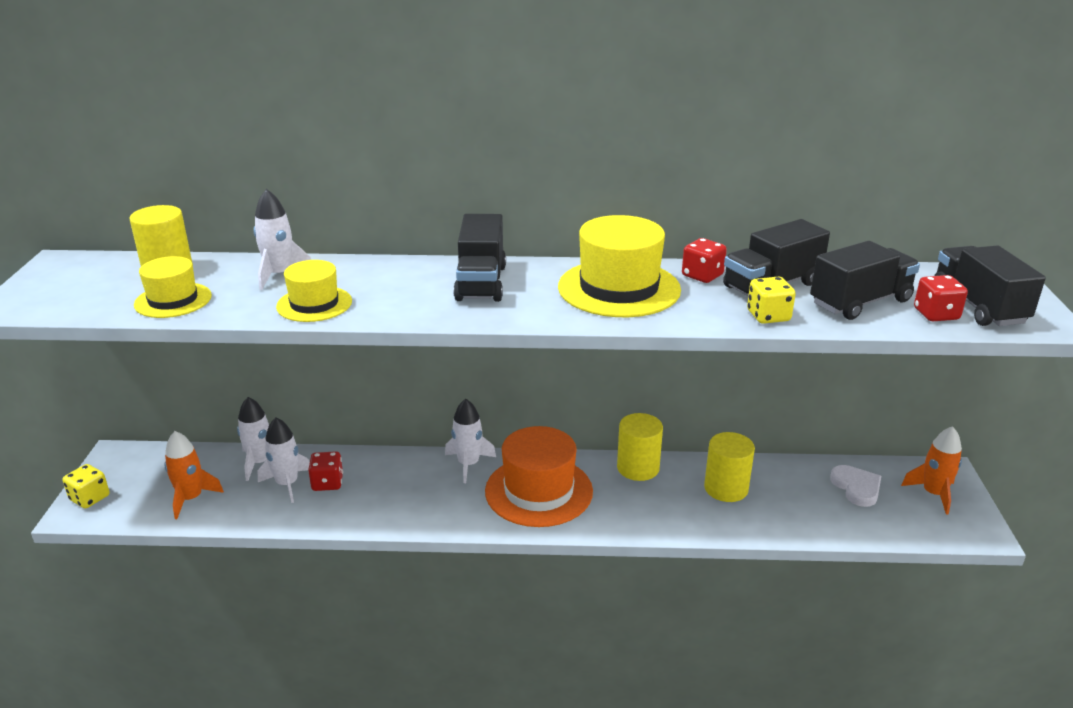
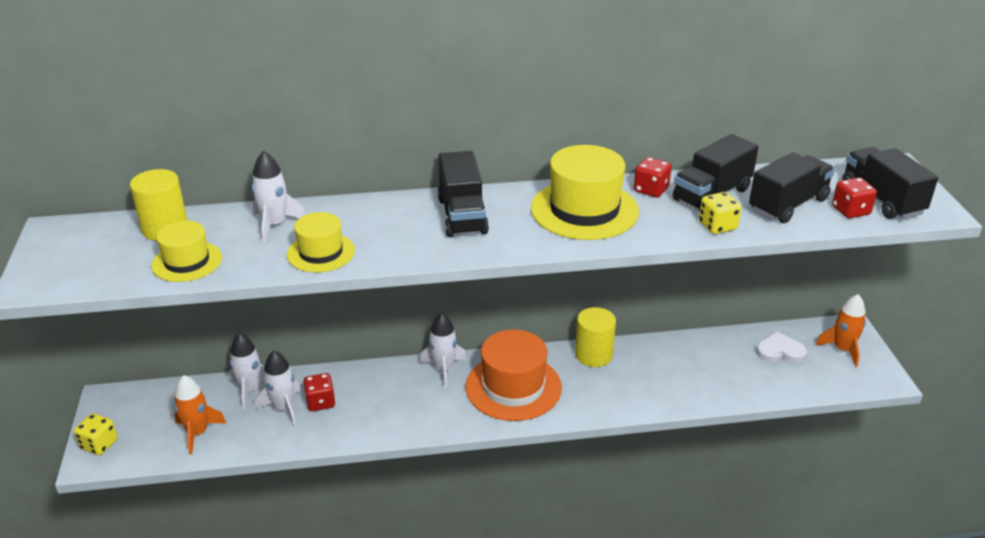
camera: 10 degrees left, 5 degrees up
yellow cylinder [704,432,755,502] -> none
white heart [830,465,881,507] -> white heart turned 60 degrees counterclockwise [756,331,807,363]

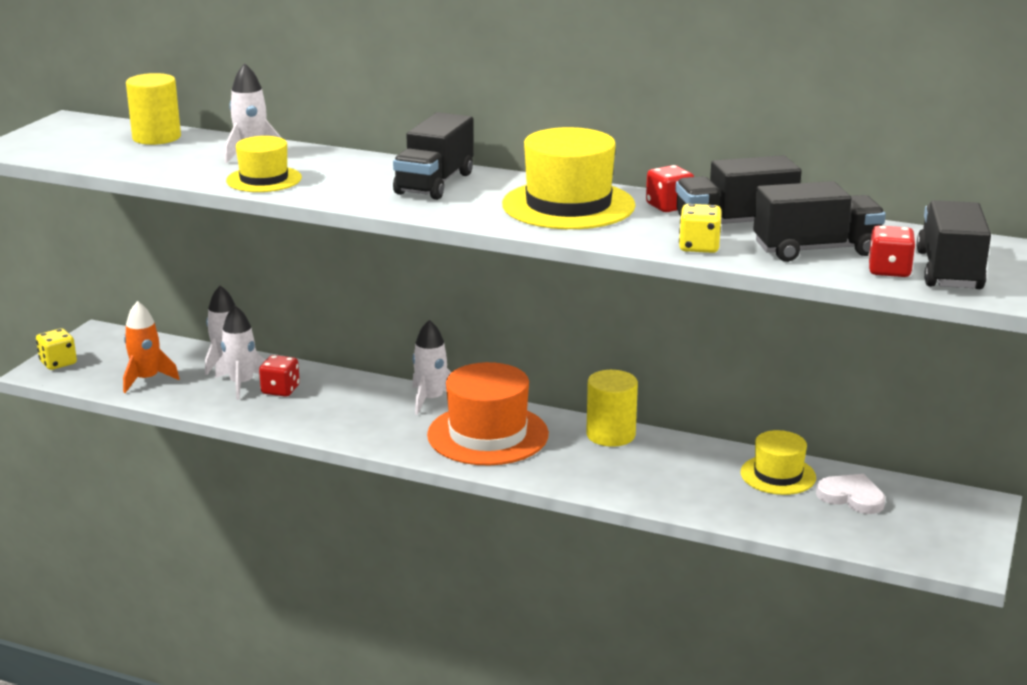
camera: 30 degrees right, 10 degrees down
yellow hat [151,221,222,282] -> yellow hat moved to [741,430,816,495]
orange rocket [815,294,866,367] -> none

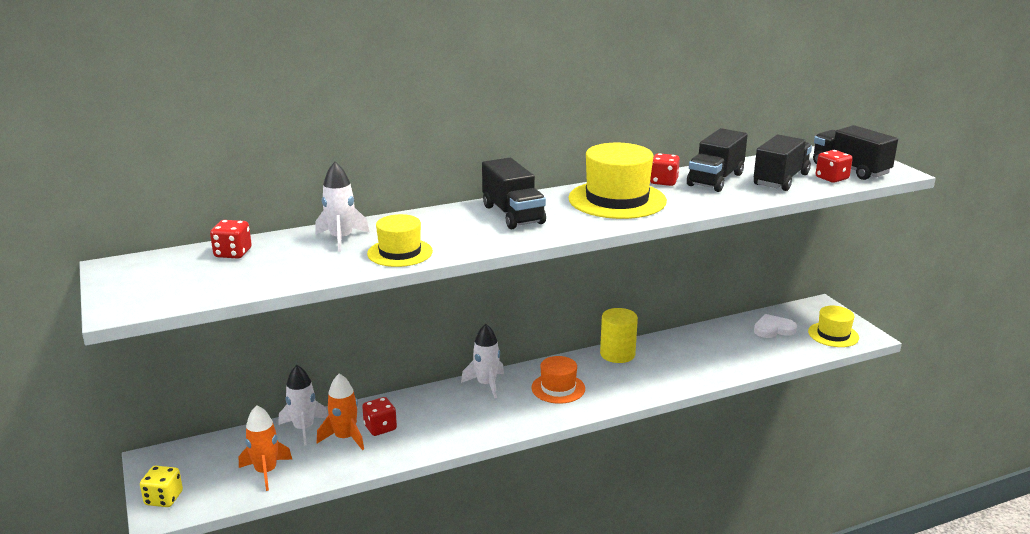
camera: 45 degrees left, 0 degrees up
yellow cylinder [126,73,181,145] -> red dice [210,220,252,259]
white rocket [215,305,266,400] -> orange rocket [316,373,364,450]
orange hat [427,362,549,465] -> orange hat [531,356,585,404], size x0.59
yellow dice [679,204,722,253] -> none
yellow hat [741,430,816,495] -> yellow hat moved to [808,306,859,347]

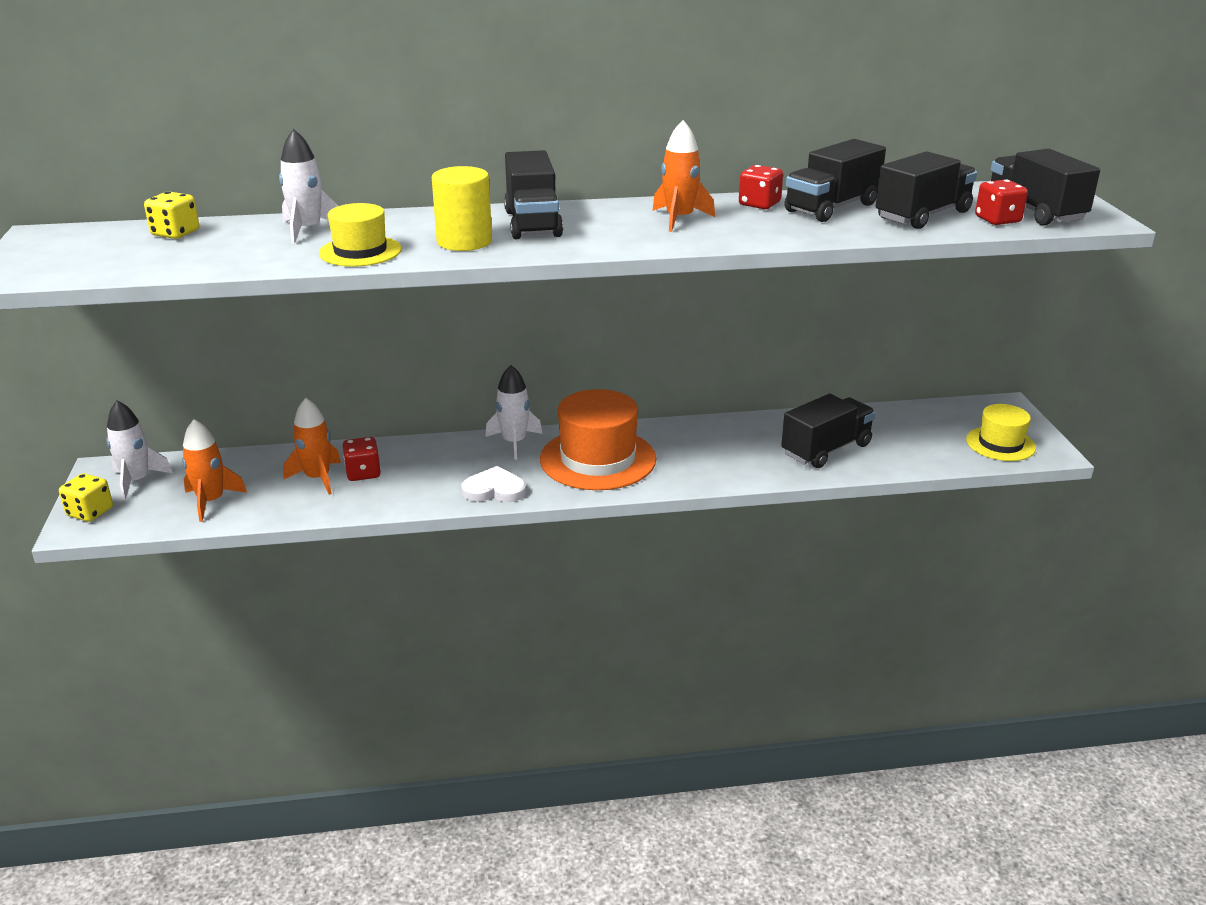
camera: 15 degrees right, 5 degrees up
red dice [210,220,252,259] -> yellow dice [144,192,199,239]
white rocket [279,365,328,446] -> white rocket moved to [106,400,173,500]
orange hat [531,356,585,404] -> orange hat [540,389,656,490], size x1.70
yellow hat [568,143,667,219] -> orange rocket [652,120,715,232]
yellow cylinder [600,308,638,363] -> yellow cylinder moved to [432,166,492,251]
white heart [754,314,797,338] -> white heart moved to [461,466,526,502]
none -> black truck [781,394,876,468]

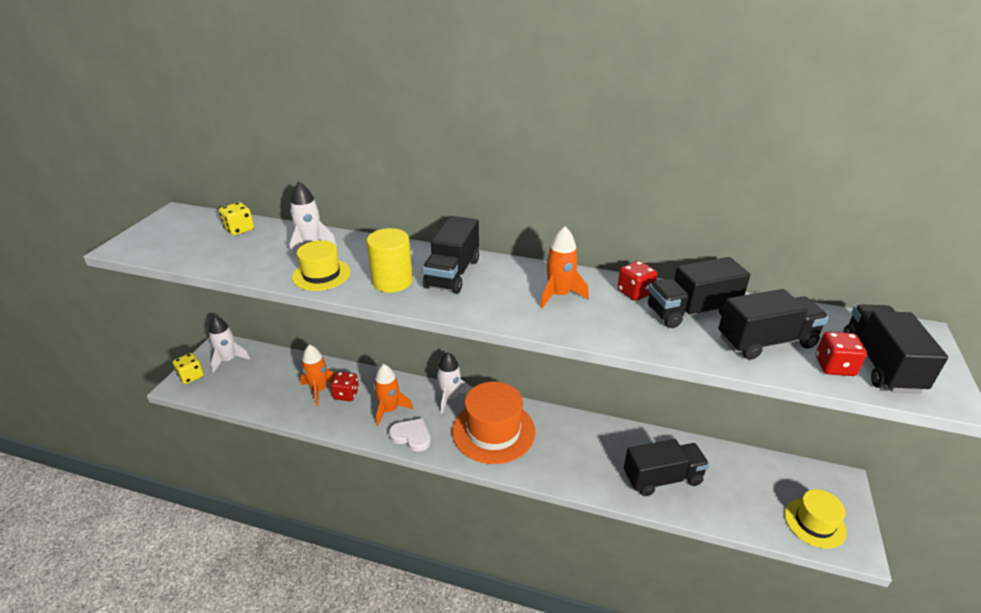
camera: 25 degrees right, 5 degrees up
orange rocket [182,419,247,522] -> orange rocket moved to [374,364,413,426]

